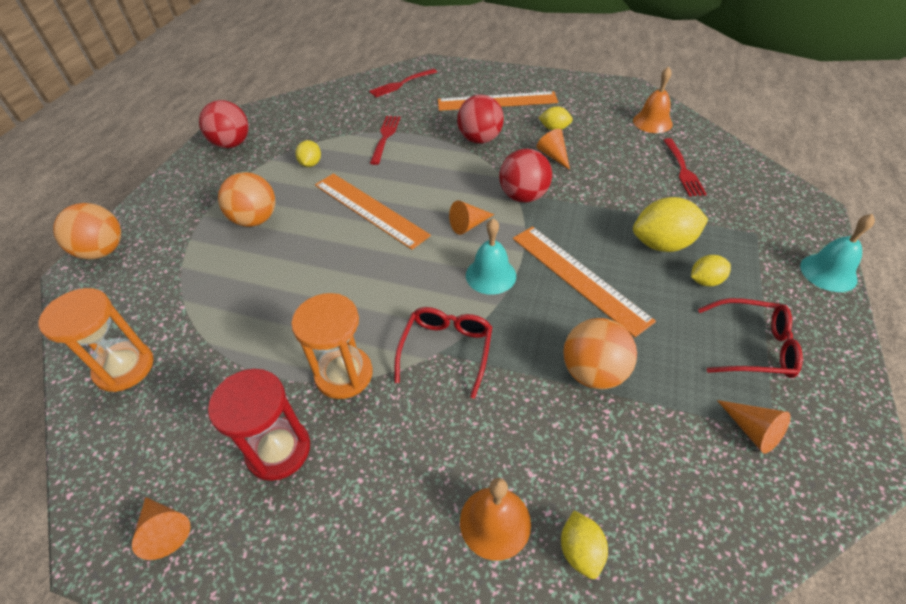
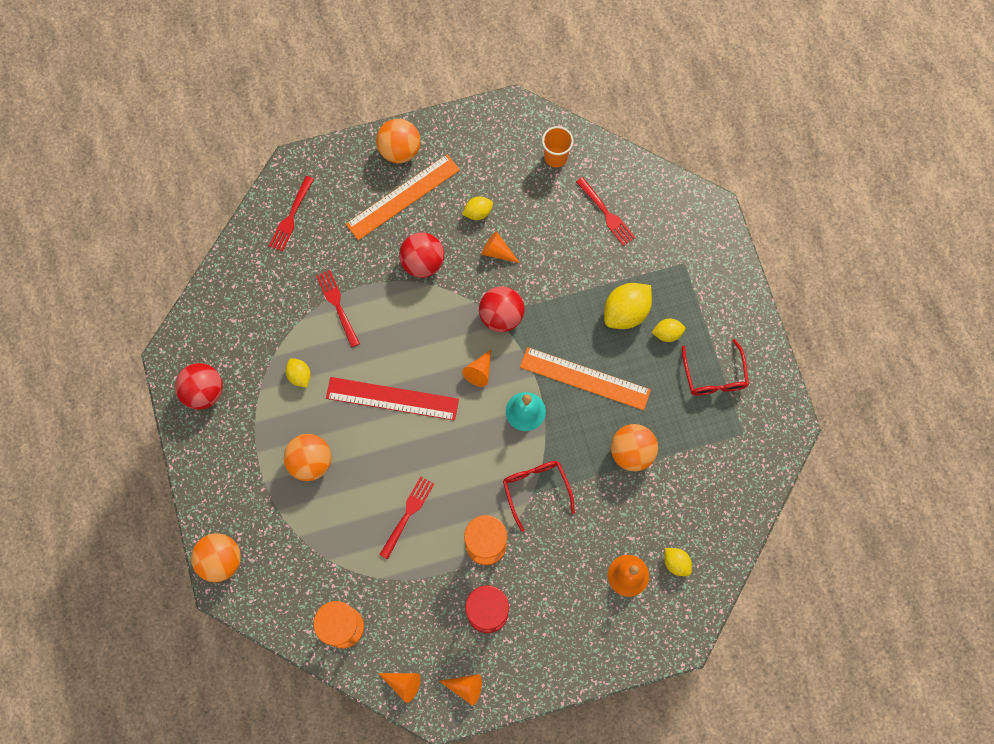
camera: 35 degrees left, 25 degrees up
orange ruler [315,174,431,250] -> red ruler [326,377,459,421]
orange bell [633,67,673,133] -> orange cup [542,126,574,168]
yellow lemon [691,255,731,286] -> yellow lemon turned 45 degrees clockwise [652,318,685,342]
red glasses [698,298,803,378] -> red glasses turned 105 degrees clockwise [682,339,749,396]
orange cone [717,400,791,453] -> orange cone moved to [378,673,421,703]
turquoise bell [800,214,875,292] -> none
none -> orange ball [376,119,420,163]
none -> red fork [379,477,434,559]

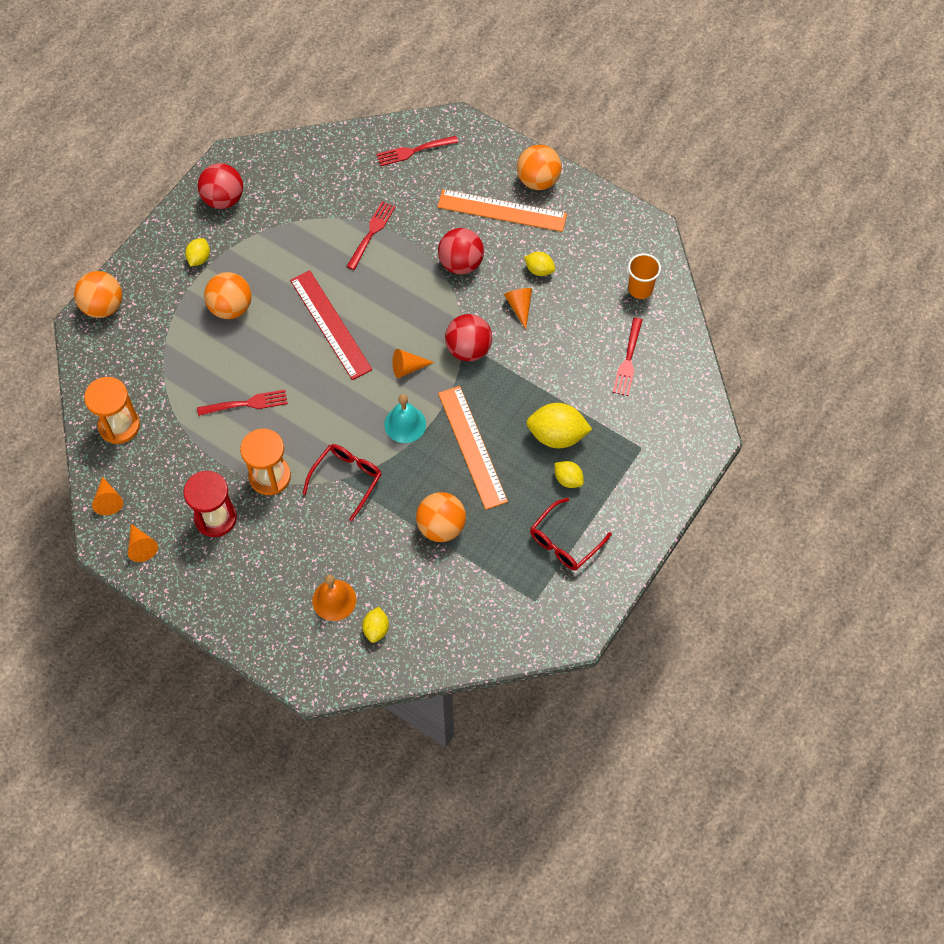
camera: 50 degrees right, 10 degrees down
yellow lemon [285,358,311,388] -> yellow lemon moved to [185,238,210,267]

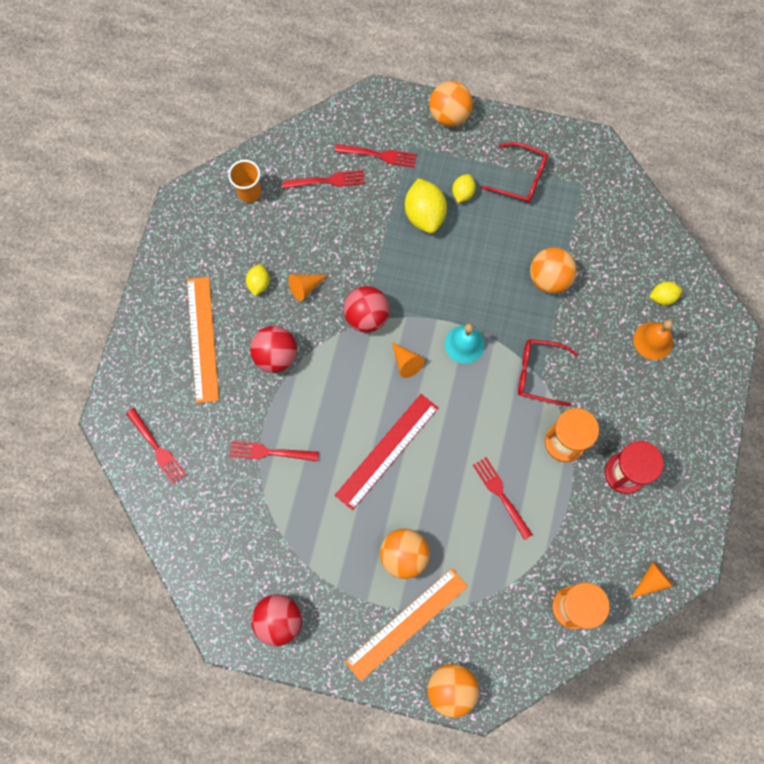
camera: 110 degrees left, 10 degrees up
orange cone [128,524,158,562] -> none
yellow lemon [185,238,210,267] -> none
orange ruler [438,386,508,510] -> orange ruler moved to [345,568,468,681]
orange ball [517,145,562,190] -> orange ball moved to [429,81,473,127]
none -> red fork [335,144,417,168]

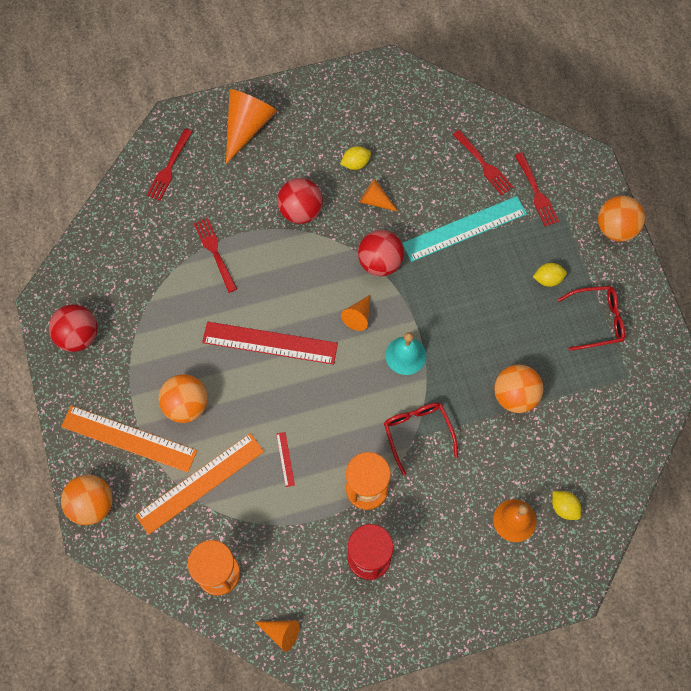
camera: 60 degrees right, 5 degrees down
orange ruler [187,277,219,403] -> orange ruler moved to [135,433,264,535]
orange cup [228,160,261,202] -> none
yellow lemon [405,178,447,233] -> none
red fork [473,457,533,540] -> red ruler [276,432,295,487]
red glasses [481,142,548,203] -> red glasses turned 90 degrees counterclockwise [558,286,625,351]
none -> orange cone [226,89,277,164]
none -> turquoise ruler [402,196,527,262]

